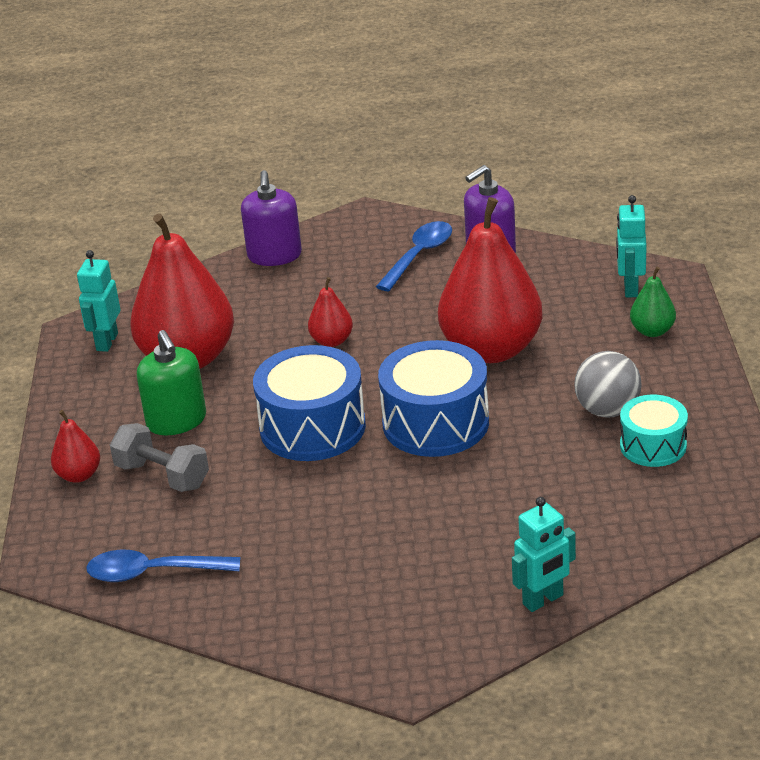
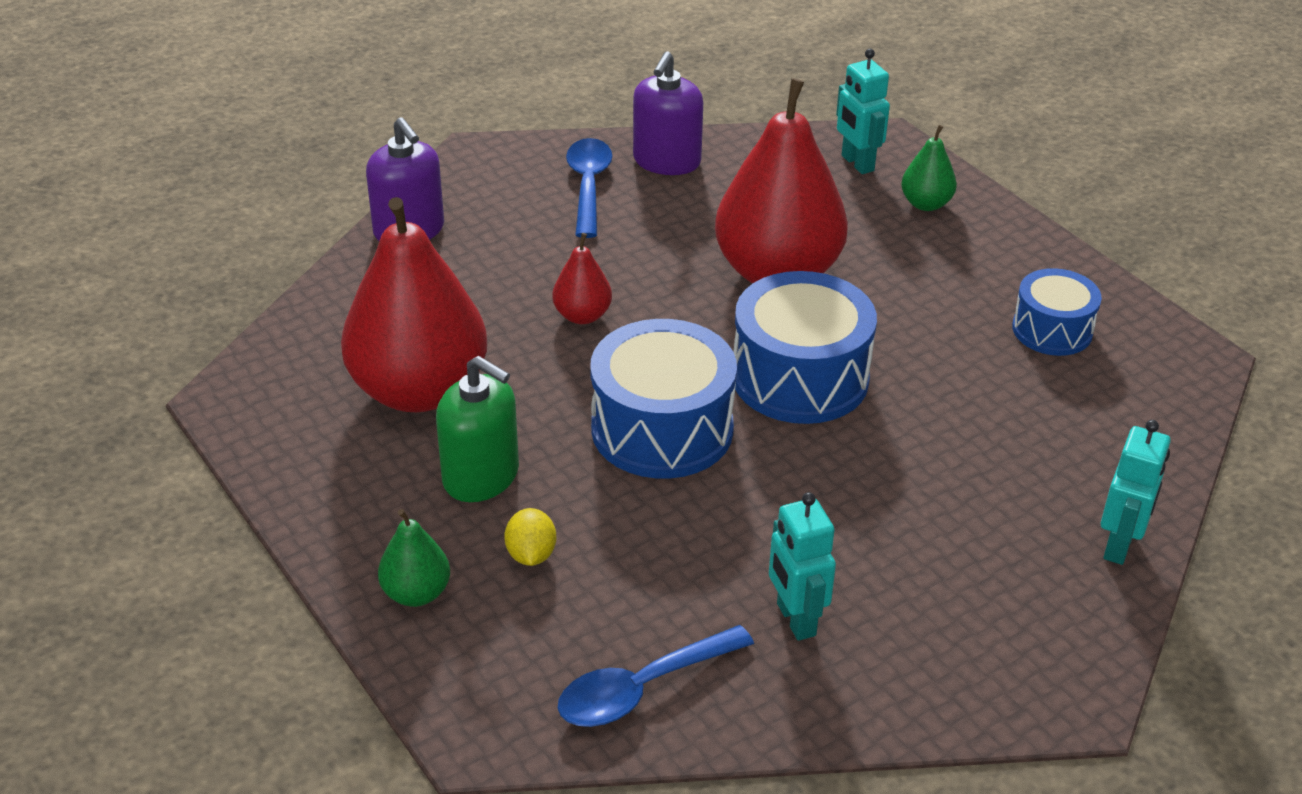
camera: 35 degrees left, 5 degrees up
red pear [51,410,100,483] -> green pear [378,509,450,607]
turquoise robot [77,250,121,352] -> turquoise robot moved to [769,492,836,641]
grey dumbbell [110,423,209,492] -> yellow lemon [504,508,556,566]
grey ball [574,351,642,418] -> none
turquoise drum [620,395,688,467] -> blue drum [1012,268,1102,356]

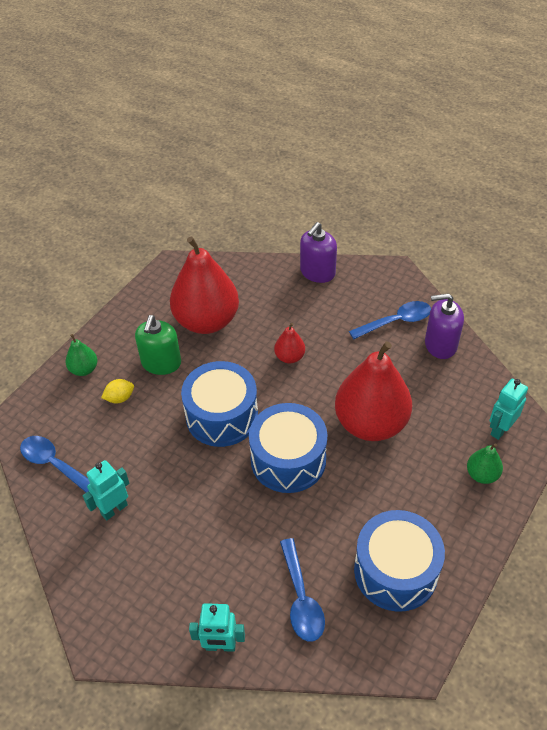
camera: 70 degrees right, 10 degrees up
blue drum [1012,268,1102,356] -> blue drum [354,510,445,612], size x1.67
none -> blue spoon [280,538,325,642]

